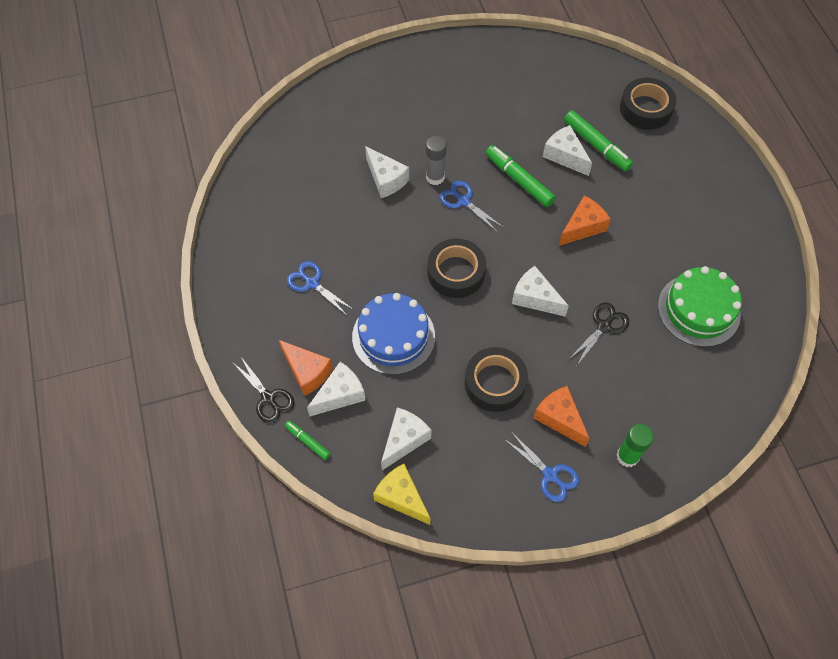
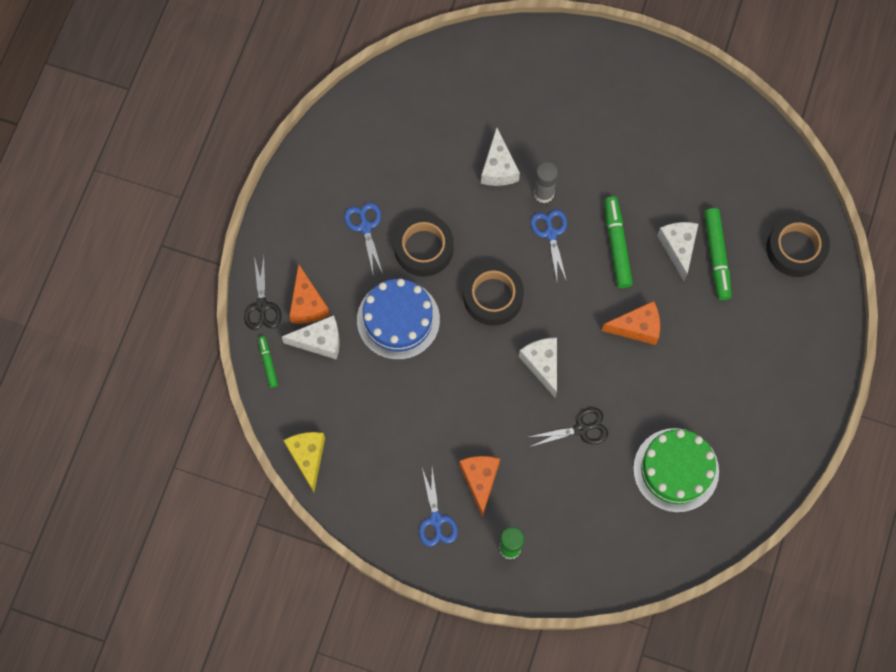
camera: 35 degrees right, 10 degrees up
white cheese [381,408,432,470] -> none
black tape [465,347,528,412] -> black tape moved to [394,214,454,277]

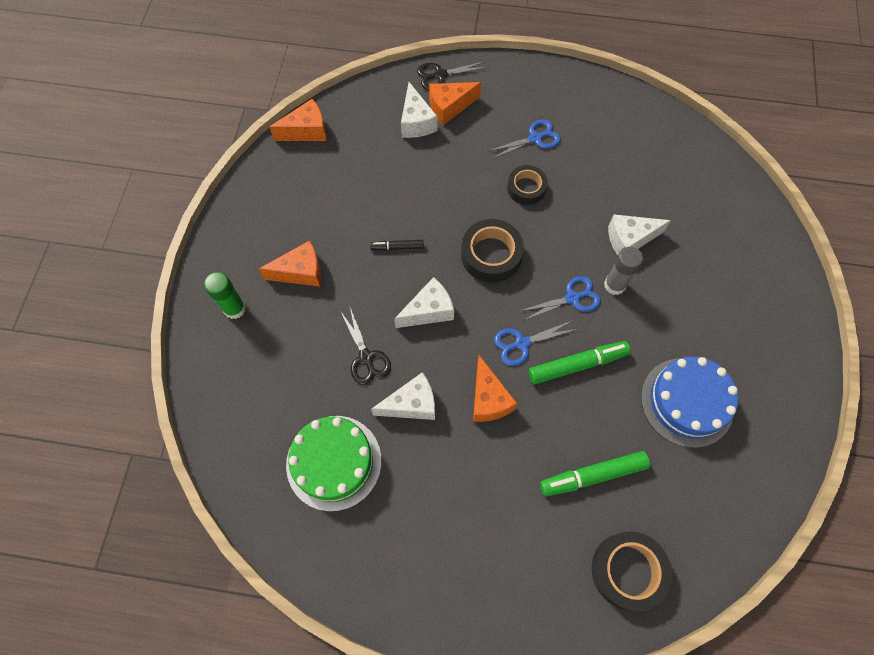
camera: 80 degrees right, 5 degrees down
green marker [258,336,278,388] -> none
yellow cheese [283,432,325,493] -> orange cheese [269,99,327,141]
blue cake [357,279,440,360] -> blue cake moved to [641,357,738,448]
black tape [394,214,454,277] -> black tape [507,165,548,205], size x0.66
blue scissors [419,468,458,547] -> blue scissors moved to [494,320,577,366]
white cheese [657,222,698,281] -> white cheese moved to [371,372,435,420]
none -> black marker [370,240,424,251]

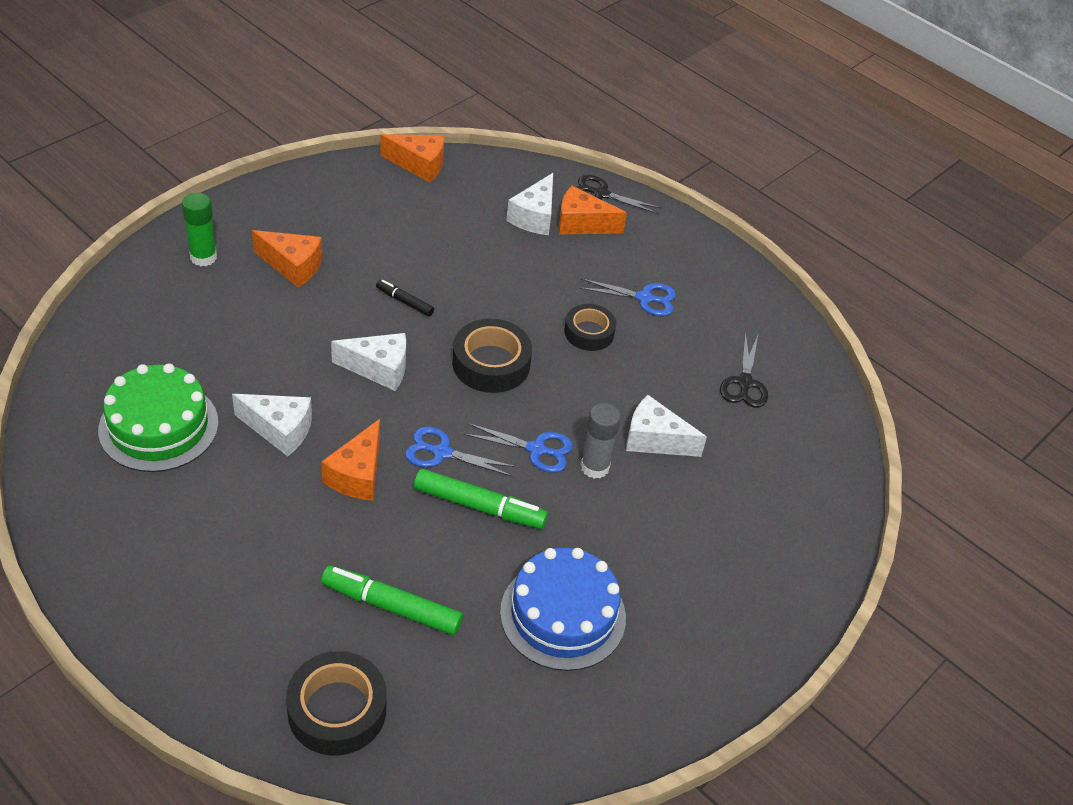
camera: 30 degrees right, 20 degrees down
black scissors [341,308,391,385] -> black scissors moved to [720,333,768,408]

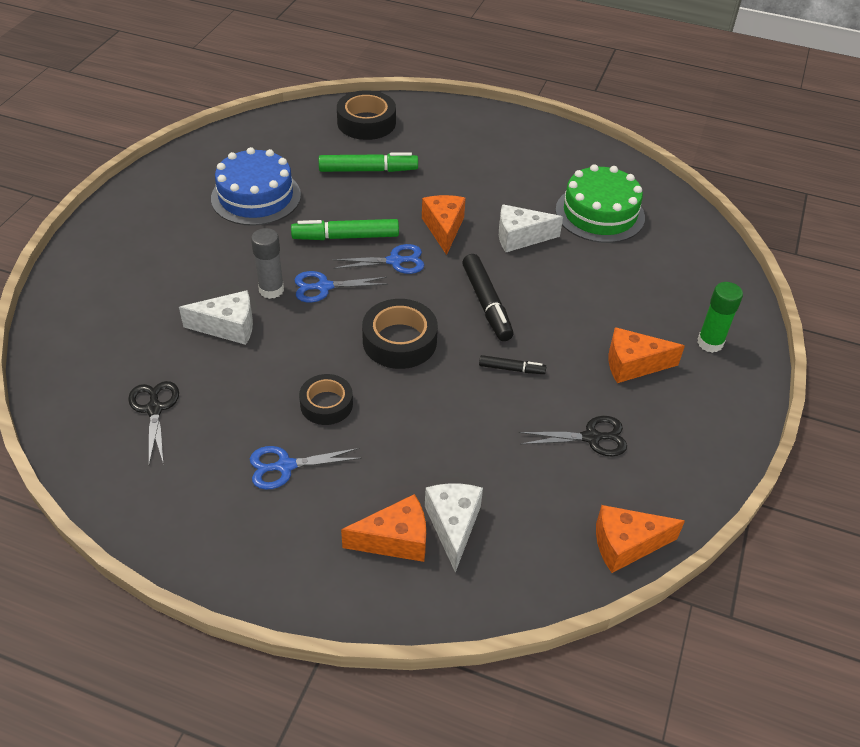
camera: 160 degrees right, 0 degrees up
white cheese [331,333,406,391] -> black marker [462,254,514,341]
black scissors [576,175,662,214] -> black scissors moved to [519,416,627,457]

